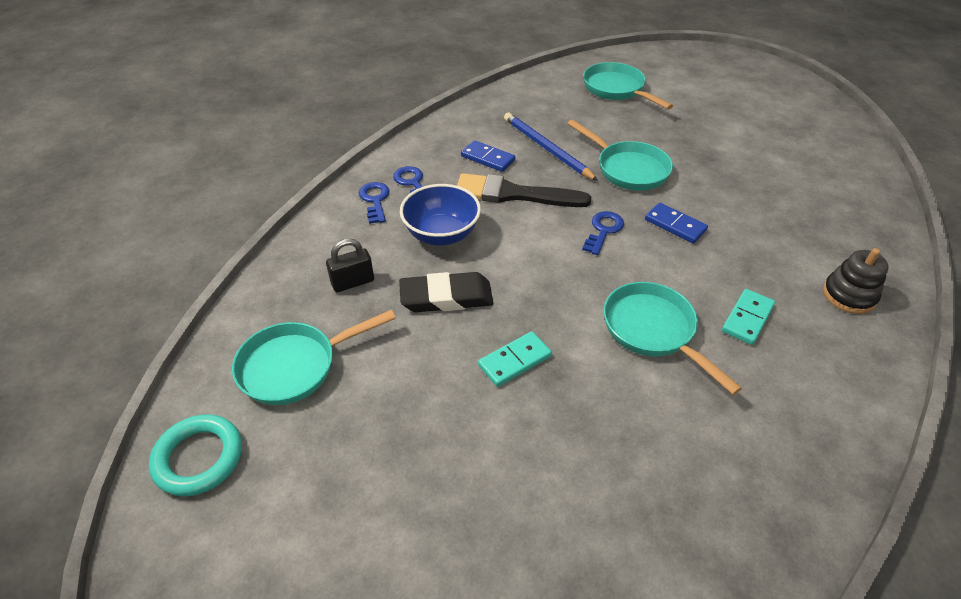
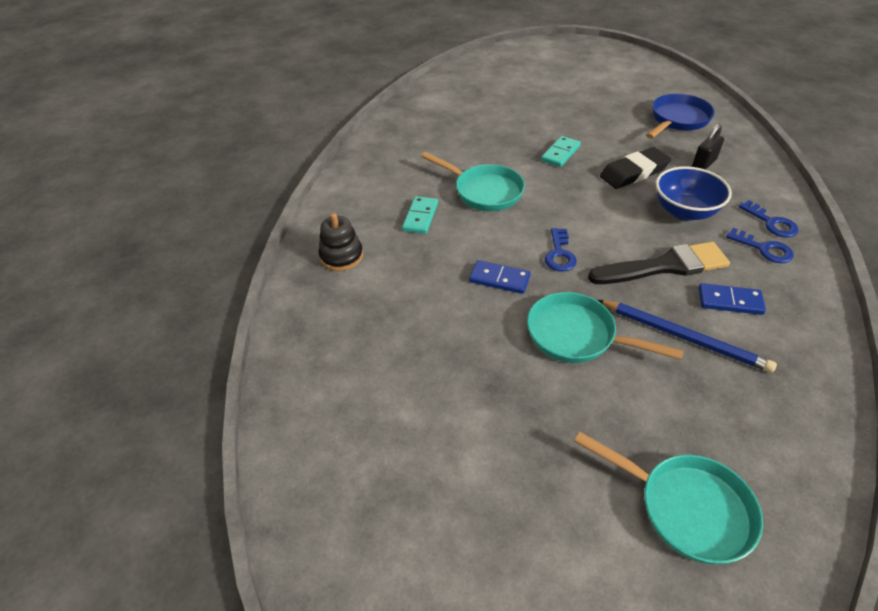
camera: 160 degrees right, 0 degrees up
turquoise ring [149,414,242,496] -> none
turquoise pan [232,310,396,405] -> blue pan [646,94,715,139]

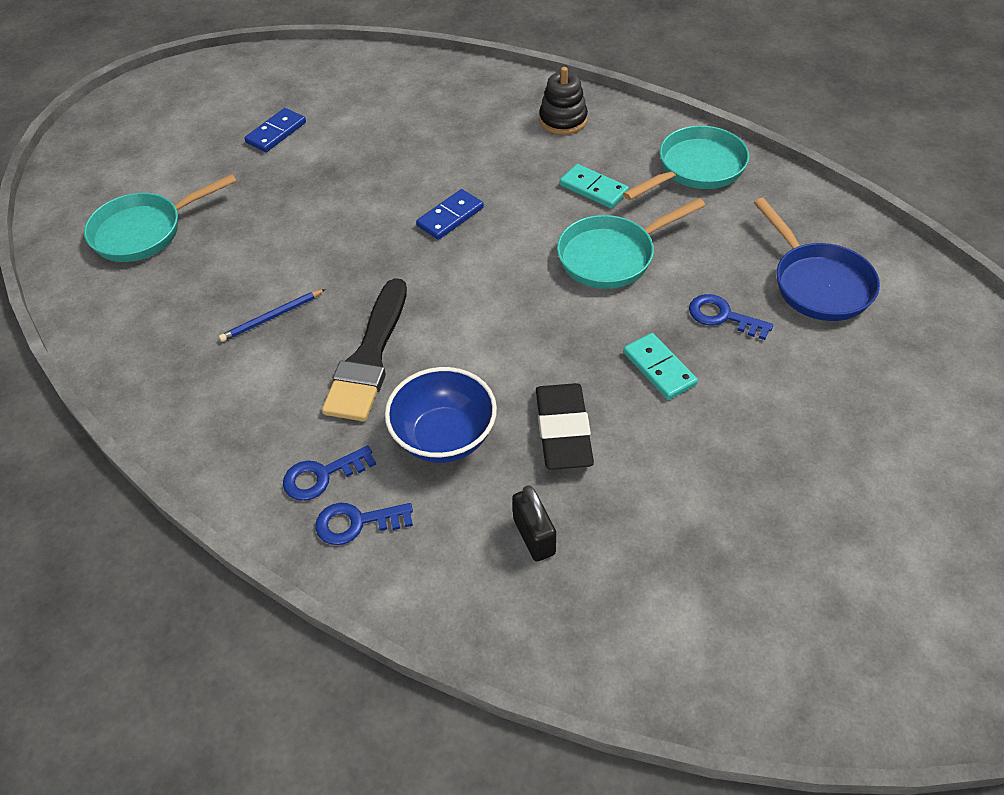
camera: 115 degrees right, 5 degrees up
turquoise pan [527,292,684,363] -> turquoise pan moved to [623,126,749,200]
blue key [545,228,577,272] -> blue key moved to [689,294,773,340]
blue pencil [598,300,777,373] -> blue pencil [219,289,326,342], size x0.58
blue pan [646,94,715,139] -> blue pan moved to [754,198,880,321]
blue domino [699,283,766,315] -> blue domino moved to [244,108,306,152]

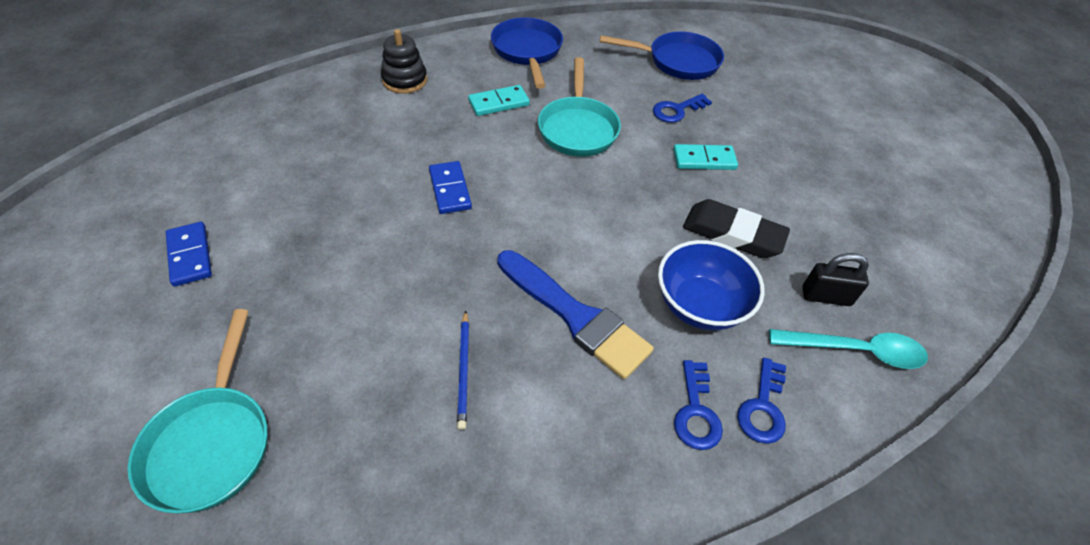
camera: 65 degrees left, 0 degrees up
black brush [322,278,407,421] -> blue brush [498,250,654,379]
turquoise pan [623,126,749,200] -> blue pan [491,17,563,89]
none -> turquoise spoon [769,329,928,369]

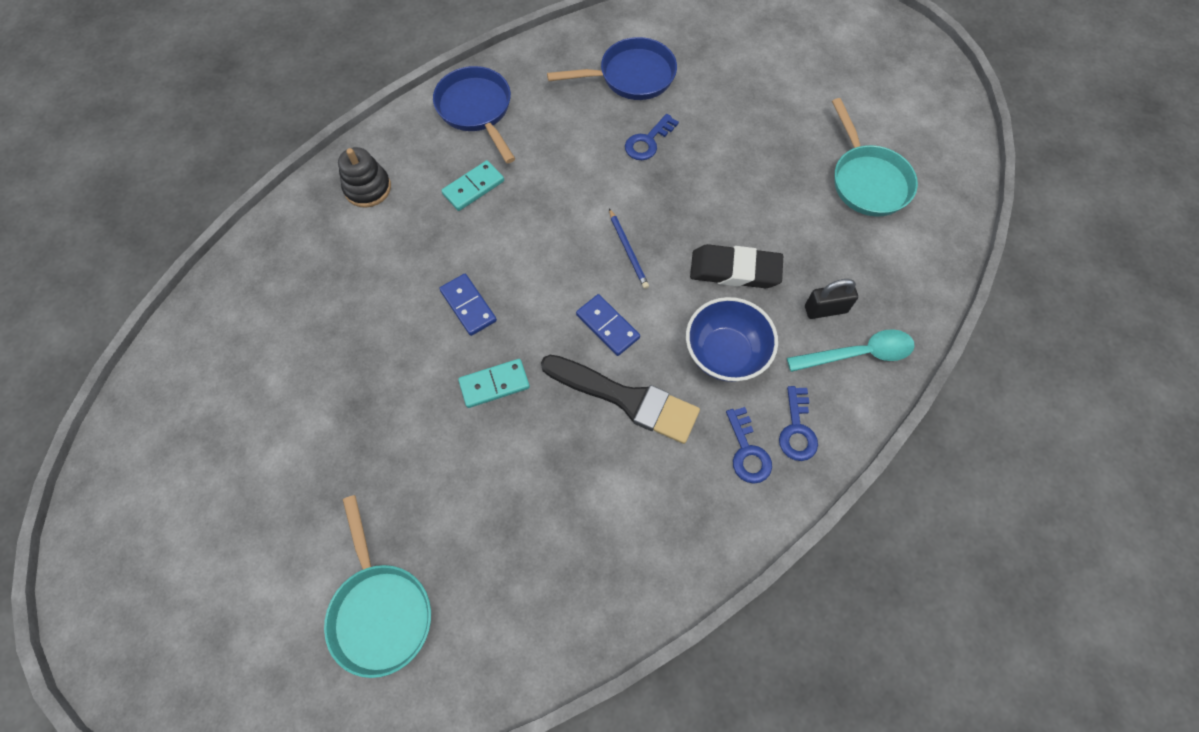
camera: 15 degrees left, 15 degrees up
blue domino [166,222,212,287] -> blue domino moved to [576,294,640,356]
blue pencil [457,310,469,430] -> blue pencil moved to [609,208,649,289]
blue brush [498,250,654,379] -> black brush [541,355,700,444]
turquoise pan [538,57,621,157] -> turquoise pan moved to [832,98,918,216]
turquoise domino [673,144,738,170] -> turquoise domino moved to [458,359,530,408]

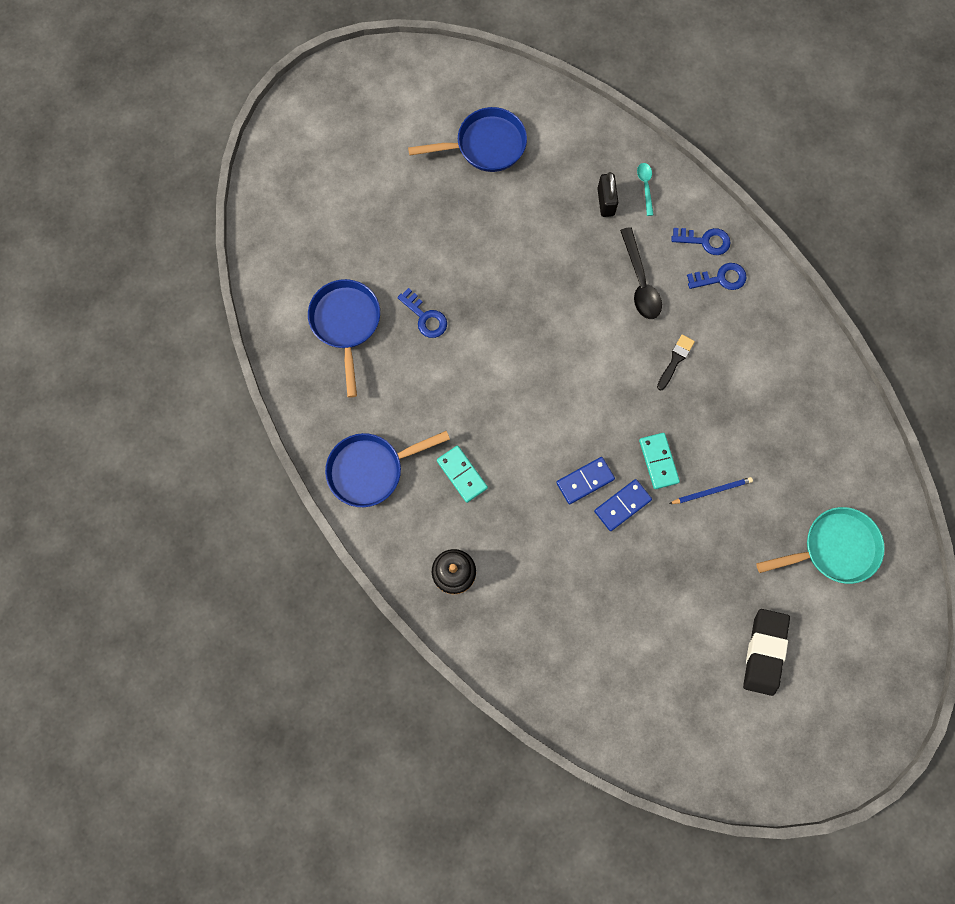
camera: 85 degrees left, 10 degrees up
black brush [541,355,700,444] -> black brush [657,335,695,391], size x0.48
blue domino [576,294,640,356] -> blue domino moved to [594,479,652,531]
blue pencil [609,208,649,289] -> blue pencil moved to [669,477,753,504]
blue bowl [686,297,778,382] -> black spoon [620,227,662,319]
black eraser [690,244,783,288] -> black eraser moved to [743,609,790,696]
turquoise spoon [787,329,915,372] -> turquoise spoon [637,163,654,216], size x0.57
turquoise pan [832,98,918,216] -> blue pan [408,107,527,172]

